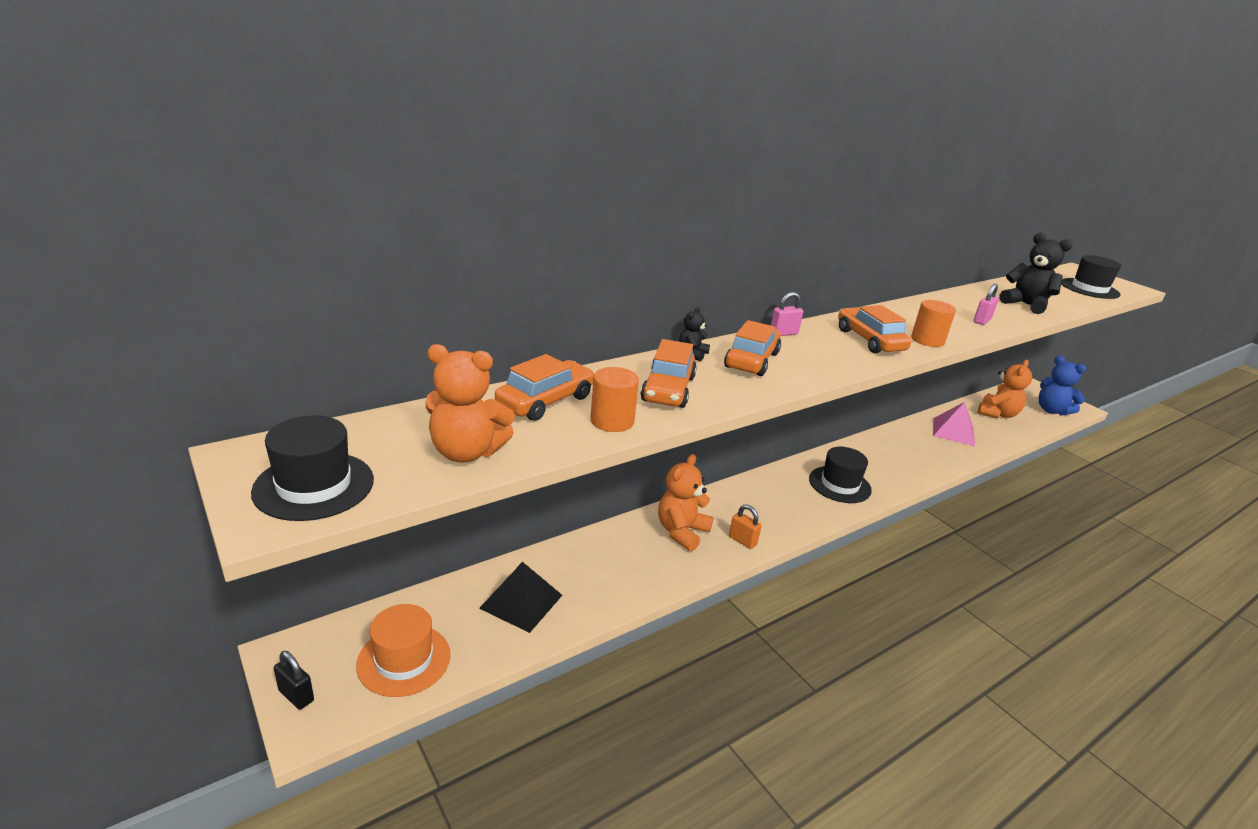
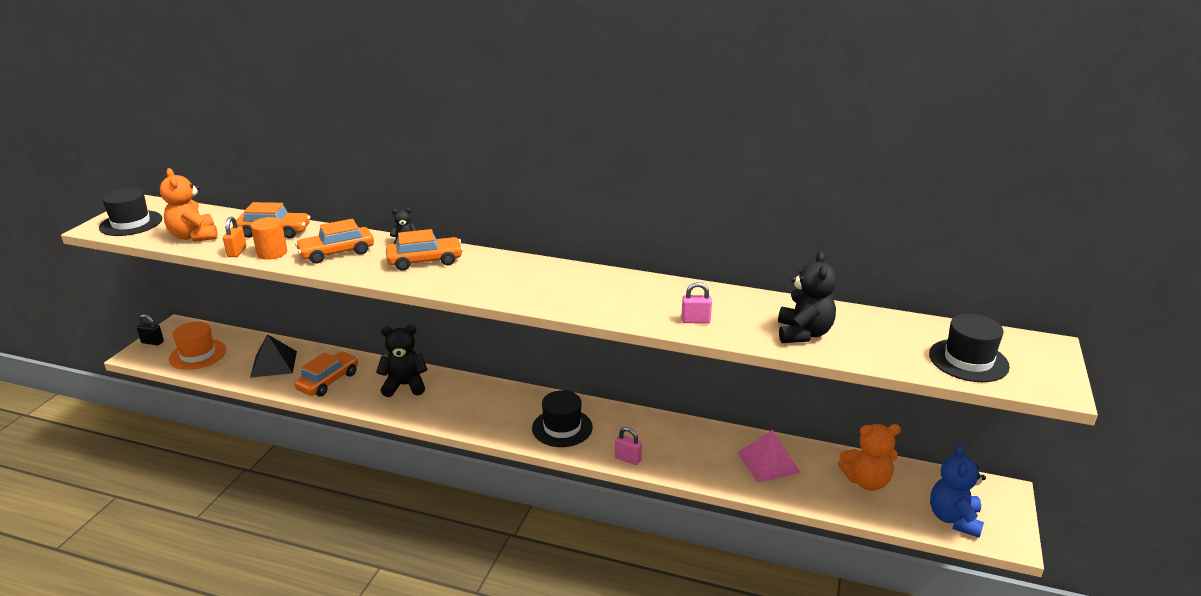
camera: 55 degrees right, 0 degrees up
black padlock [274,651,314,710] -> black padlock turned 75 degrees counterclockwise [137,314,164,346]
orange teddy bear [658,454,713,551] -> black teddy bear [376,325,428,397]
orange padlock [729,504,762,549] -> orange padlock moved to [223,216,247,257]
pink padlock [771,292,803,336] -> pink padlock moved to [615,427,642,465]
orange car [838,305,911,353] -> orange car moved to [294,352,358,396]
orange cylinder [911,300,956,347] -> none

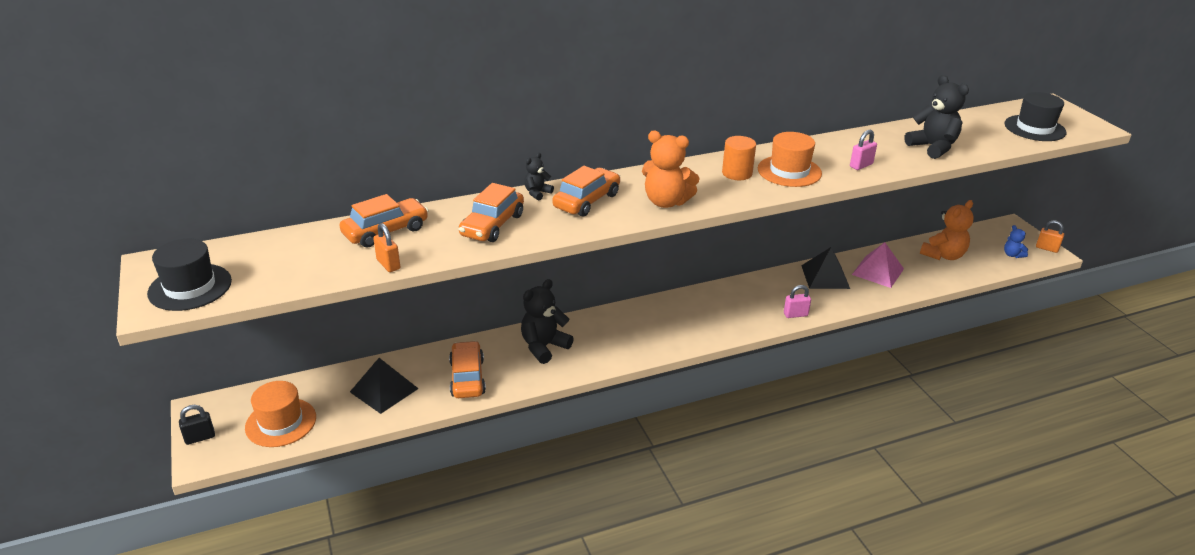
camera: 40 degrees left, 5 degrees up
orange teddy bear [160,168,218,242] -> orange teddy bear moved to [642,131,700,208]
orange cylinder [251,217,287,260] -> orange cylinder moved to [722,136,756,180]
black hat [532,390,593,447] -> none
blue teddy bear [930,444,986,538] -> blue teddy bear [1004,225,1028,258], size x0.52
none -> orange hat [758,132,822,187]
none -> black pyramid [801,247,850,289]
none -> orange padlock [1036,220,1064,253]

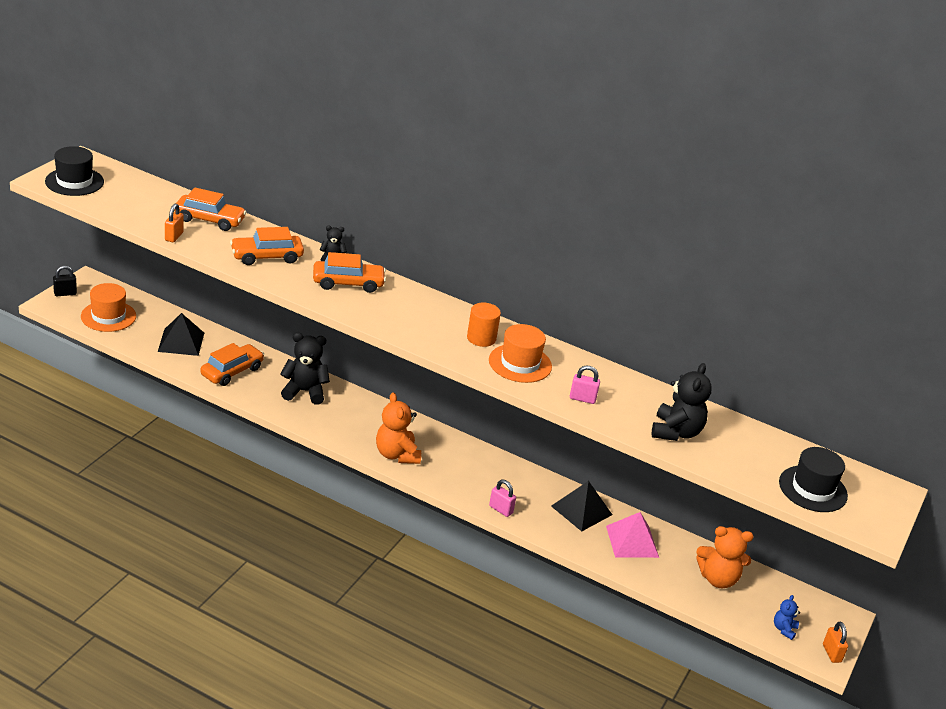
camera: 45 degrees right, 0 degrees up
black padlock [179,405,215,445] -> black padlock turned 45 degrees counterclockwise [53,266,77,296]
orange teddy bear [642,131,700,208] -> orange teddy bear moved to [376,392,421,464]

